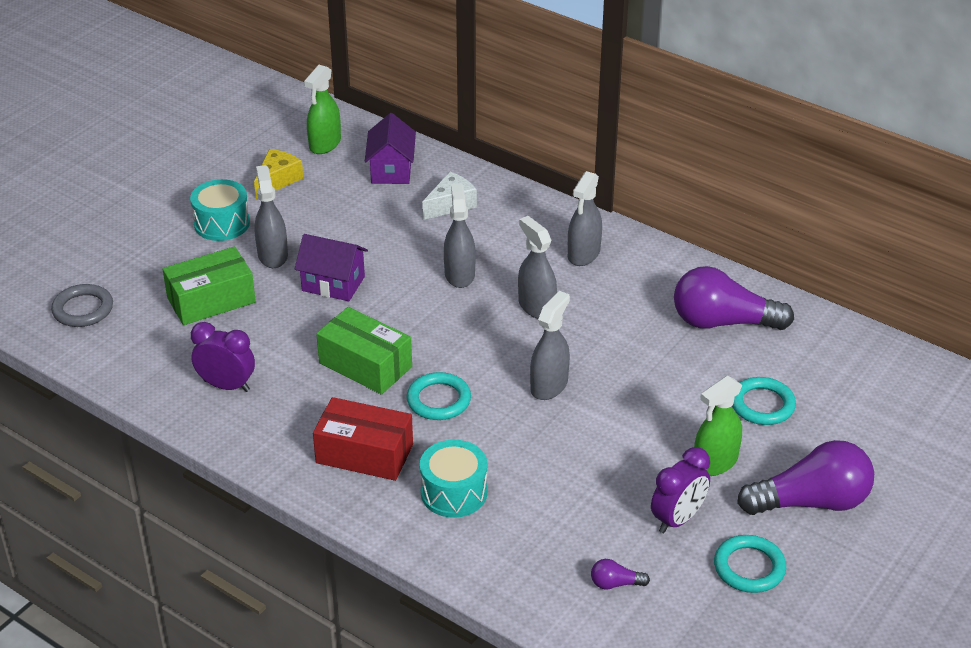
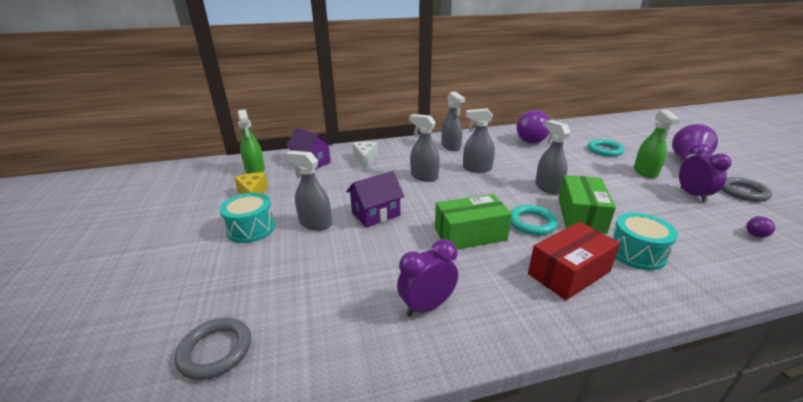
camera: 50 degrees left, 10 degrees down
green box [163,246,256,325] -> green box moved to [559,175,616,234]
turquoise ring [714,535,786,593] -> grey ring [721,177,772,202]

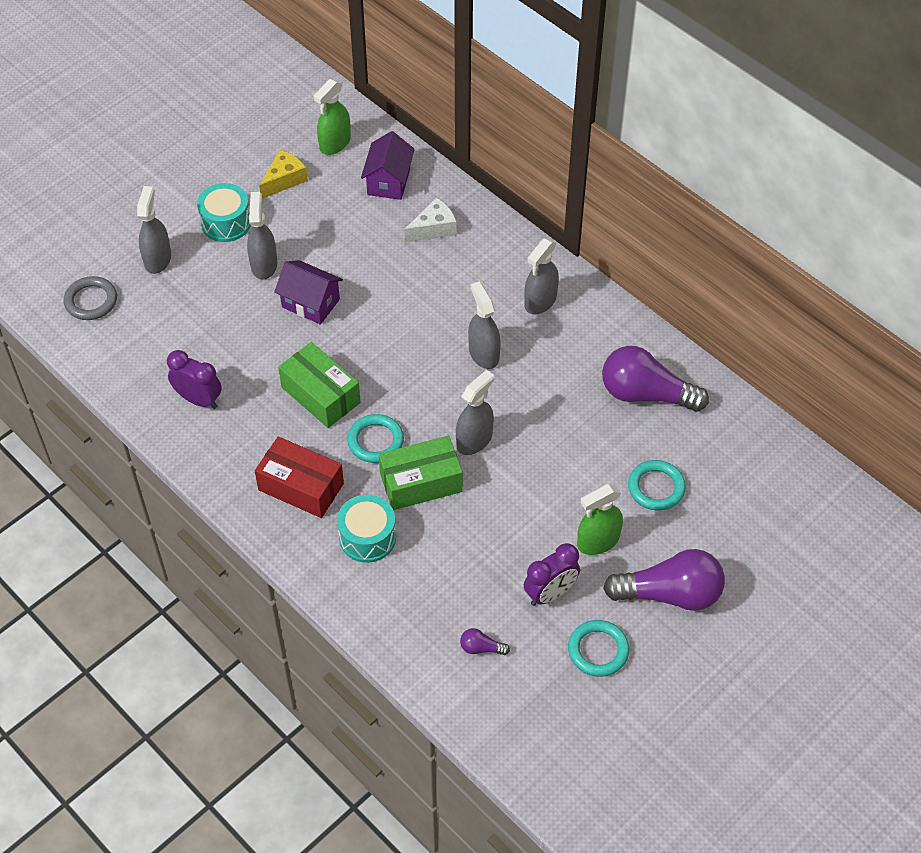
camera: 60 degrees right, 25 degrees up
grey spray bottle [409,114,440,182] -> grey spray bottle moved to [137,186,171,274]
grey ring [721,177,772,202] -> turquoise ring [568,620,629,677]

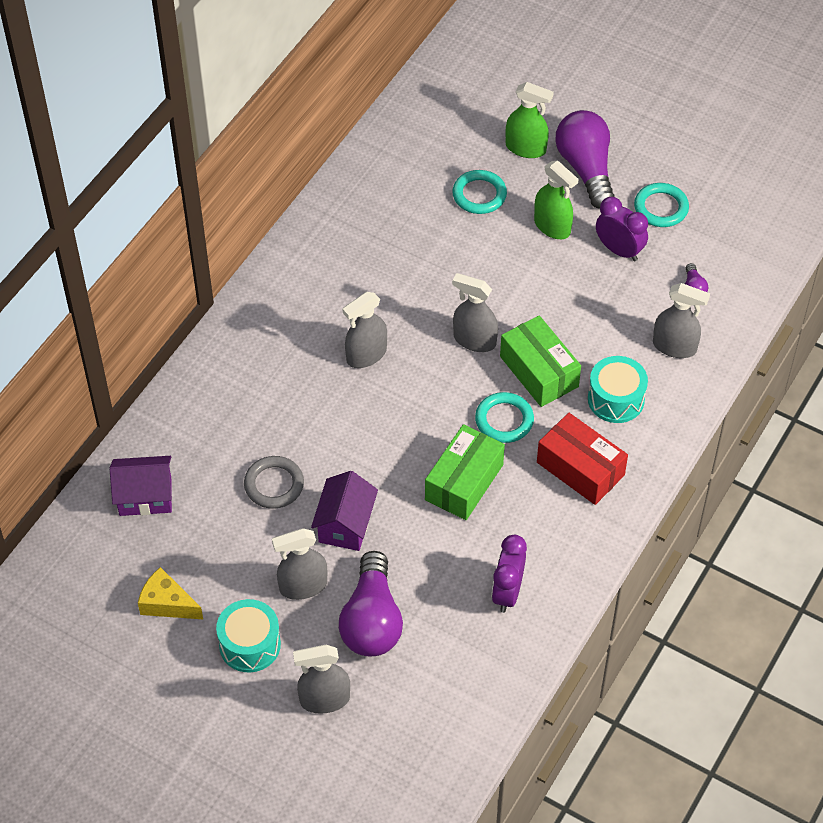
camera: 105 degrees left, 0 degrees up
grey ring [64,276,117,320] -> grey ring moved to [244,456,304,509]
red box [255,436,344,518] -> red box turned 60 degrees counterclockwise [537,413,628,505]
green spray bottle [314,79,351,155] -> green spray bottle moved to [506,82,554,158]
white cheese [404,198,457,243] -> none
grey spray bottle [524,238,559,314] -> grey spray bottle moved to [653,283,710,358]
purple light bulb [602,346,709,411] -> purple light bulb moved to [339,551,403,657]

